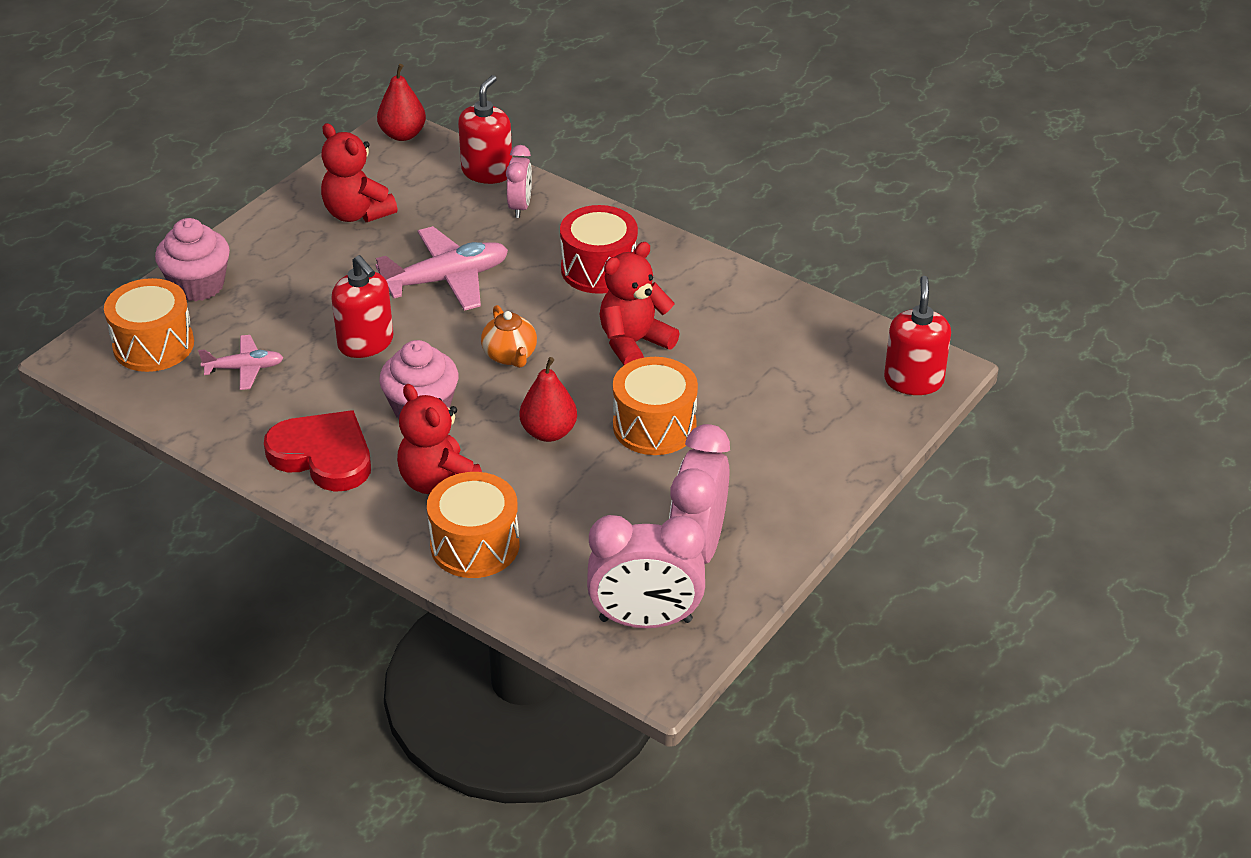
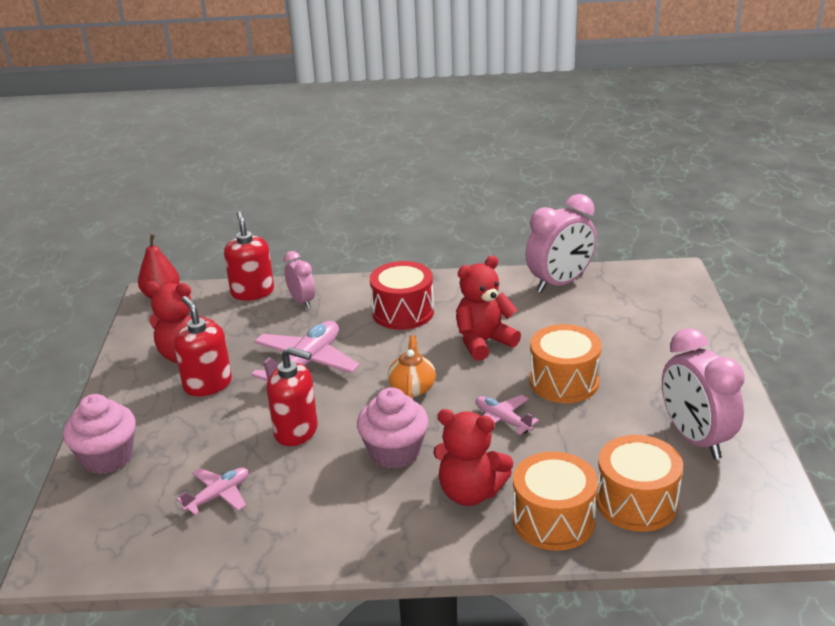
camera: 35 degrees left, 10 degrees down
orange drum [104,278,194,372] -> orange drum moved to [596,435,683,532]
red heart [264,410,371,492] -> none
orange teapot [481,305,537,368] -> orange teapot turned 120 degrees counterclockwise [388,335,436,399]
red pear [520,357,577,442] -> pink plane [476,395,539,435]
pink clock [587,515,705,628] -> pink clock moved to [525,194,597,293]
red teddy bear [599,242,680,365] -> red teddy bear turned 45 degrees clockwise [456,256,521,361]
red soap dispenser [884,276,951,395] -> red soap dispenser moved to [174,296,232,396]

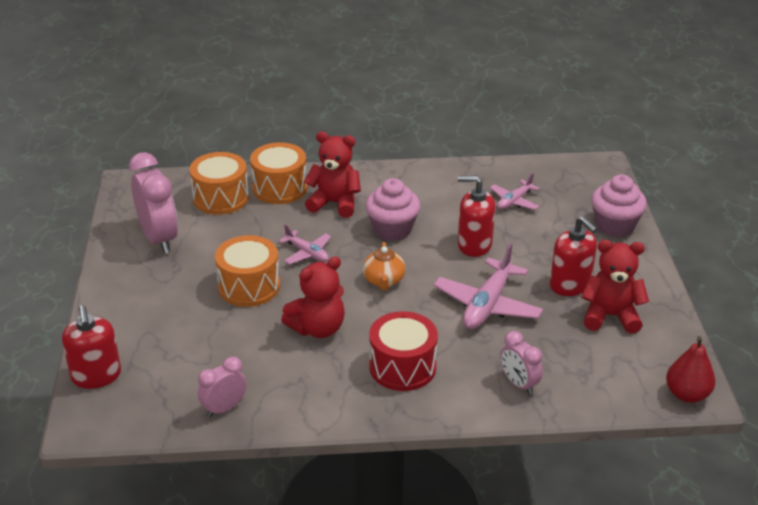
camera: 175 degrees right, 5 degrees up
red soap dispenser [224,211,274,301] -> red soap dispenser moved to [62,305,121,389]
pink clock [525,194,597,293] -> pink clock [198,357,247,417], size x0.56

